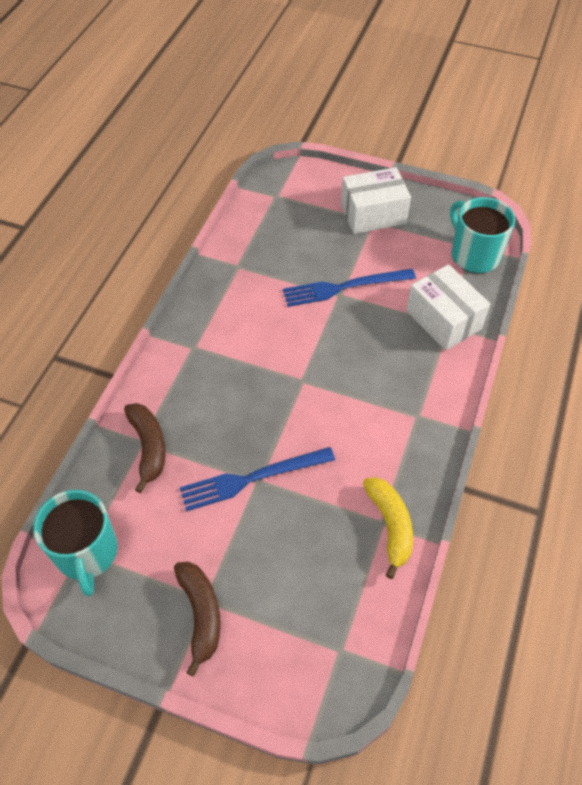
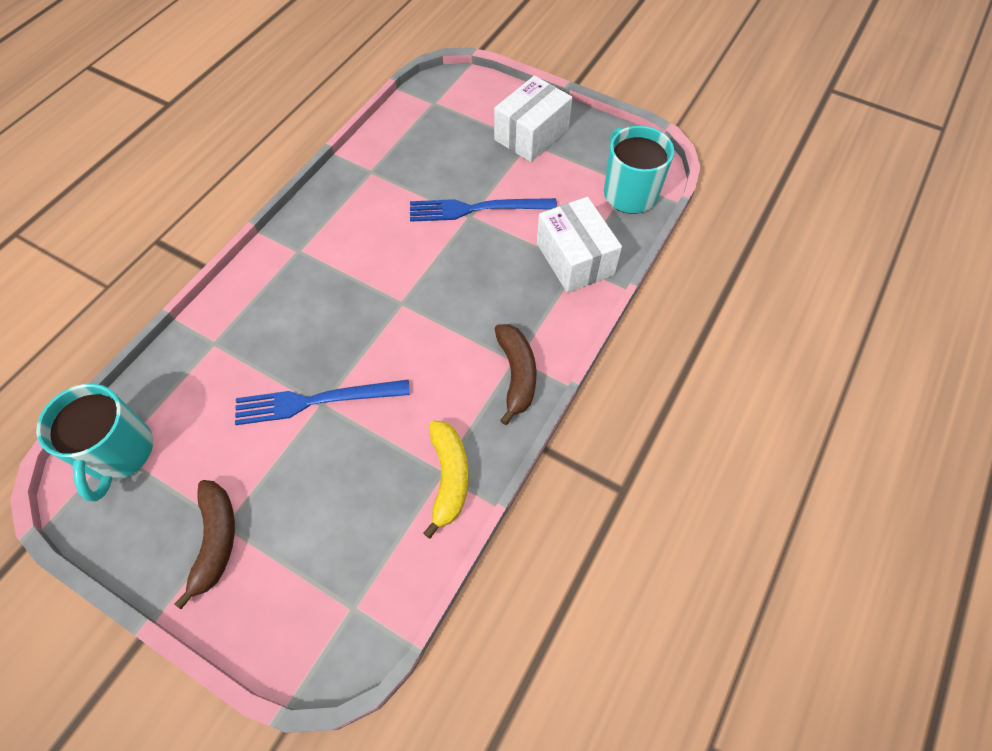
camera: 10 degrees right, 5 degrees up
brown banana [124,403,166,493] -> brown banana moved to [495,324,537,425]
white box [341,167,411,234] -> white box turned 45 degrees counterclockwise [494,76,572,162]

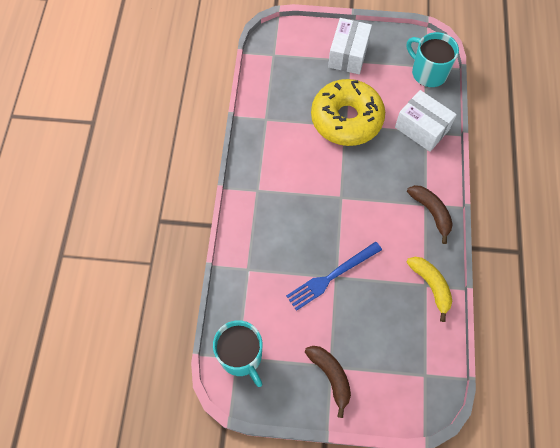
camera: 25 degrees left, 5 degrees up
blue fork [410,198,557,222] -> yellow donut [311,79,385,146]

